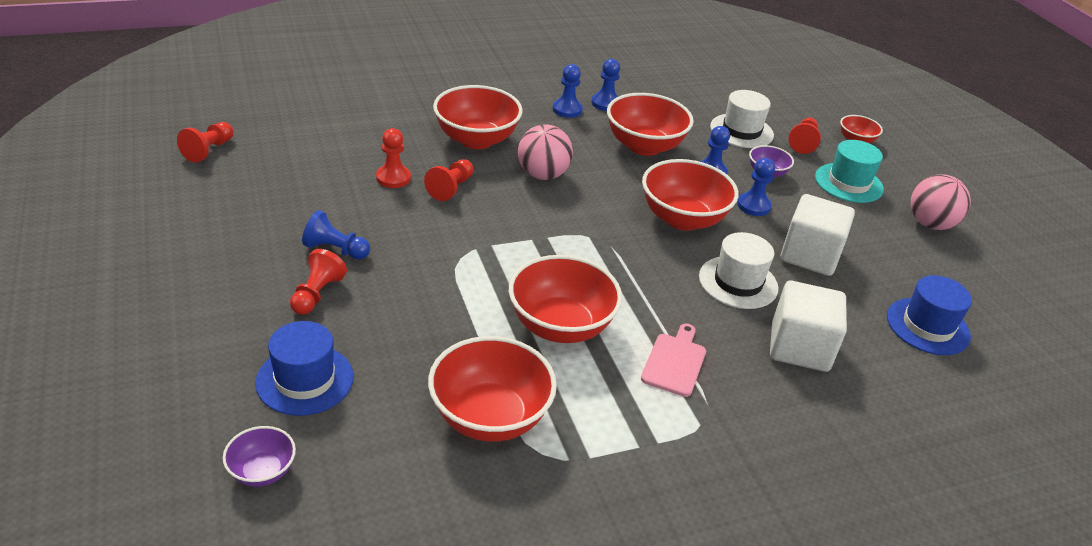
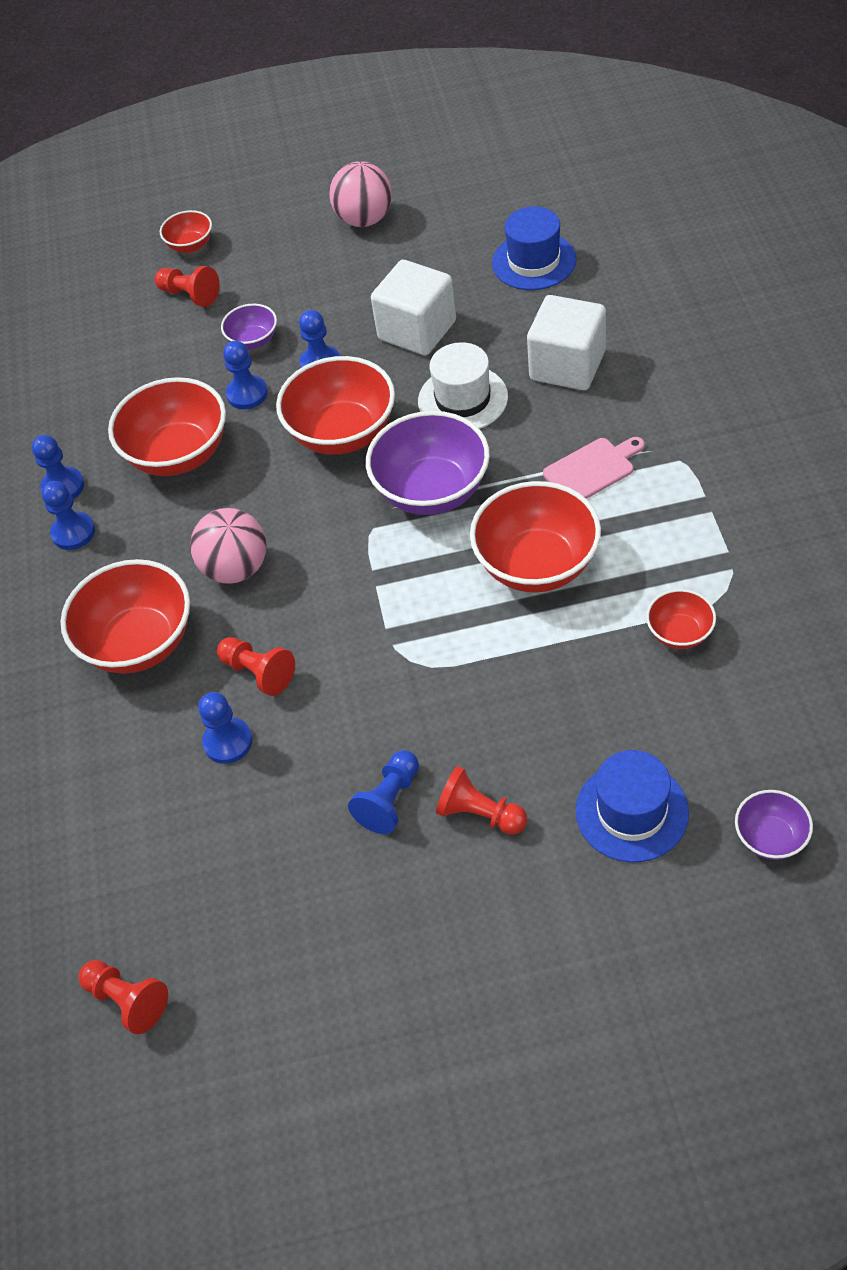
camera: 70 degrees left, 15 degrees up
red pawn [376,128,411,188] -> blue pawn [198,692,252,764]
red bowl [428,336,557,442] -> red bowl [646,589,716,649], size x0.51
pink cutting board [641,323,706,397] -> pink cutting board turned 120 degrees clockwise [543,437,645,499]
white hat [710,90,774,148] -> none
turquoise hat [815,140,884,203] -> none
none -> purple bowl [366,411,490,515]

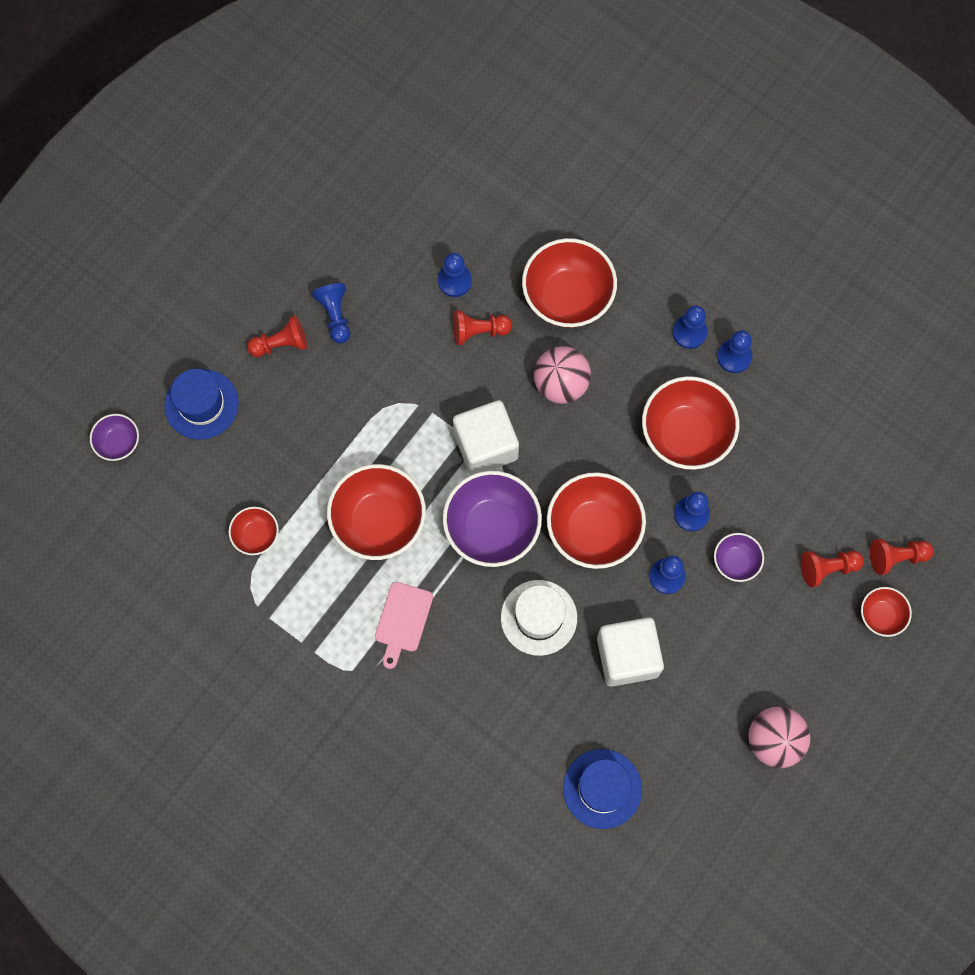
camera: 130 degrees right, 20 degrees up
red pawn [78,960,168,1034] -> red pawn moved to [870,539,934,575]
white cube [527,295,606,390] -> white cube moved to [453,400,519,475]

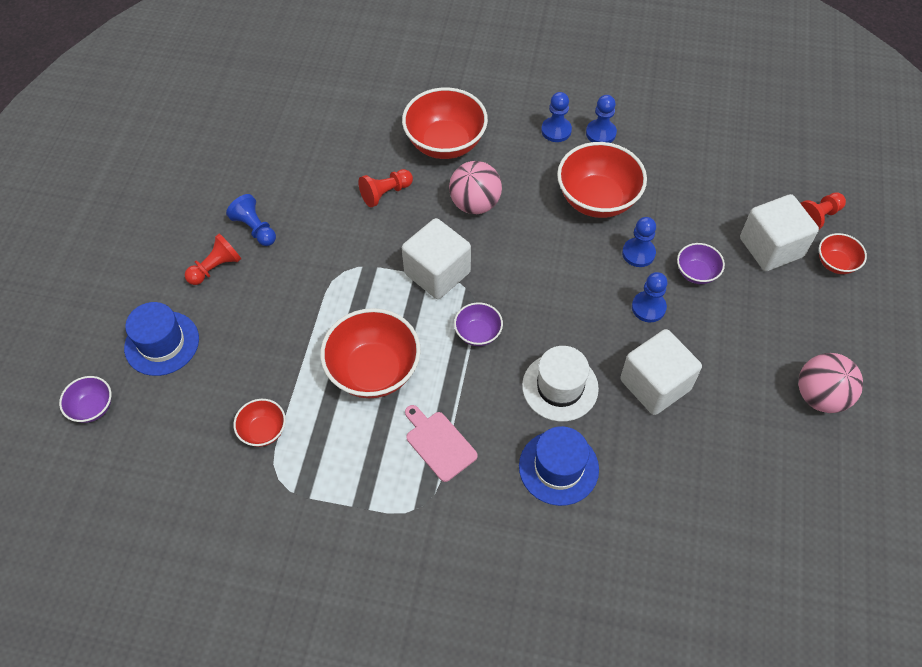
camera: 25 degrees left, 15 degrees down
pink cutting board [375,582,433,669] -> pink cutting board turned 150 degrees clockwise [405,405,478,482]
blue pawn [438,253,472,297] -> none
purple bowl [443,471,542,567] -> purple bowl [454,302,503,346], size x0.51
red bowl [547,472,646,569] -> none
blue hat [563,749,642,829] -> blue hat moved to [519,426,599,506]
red pawn [801,551,864,587] -> white cube [740,194,819,271]

